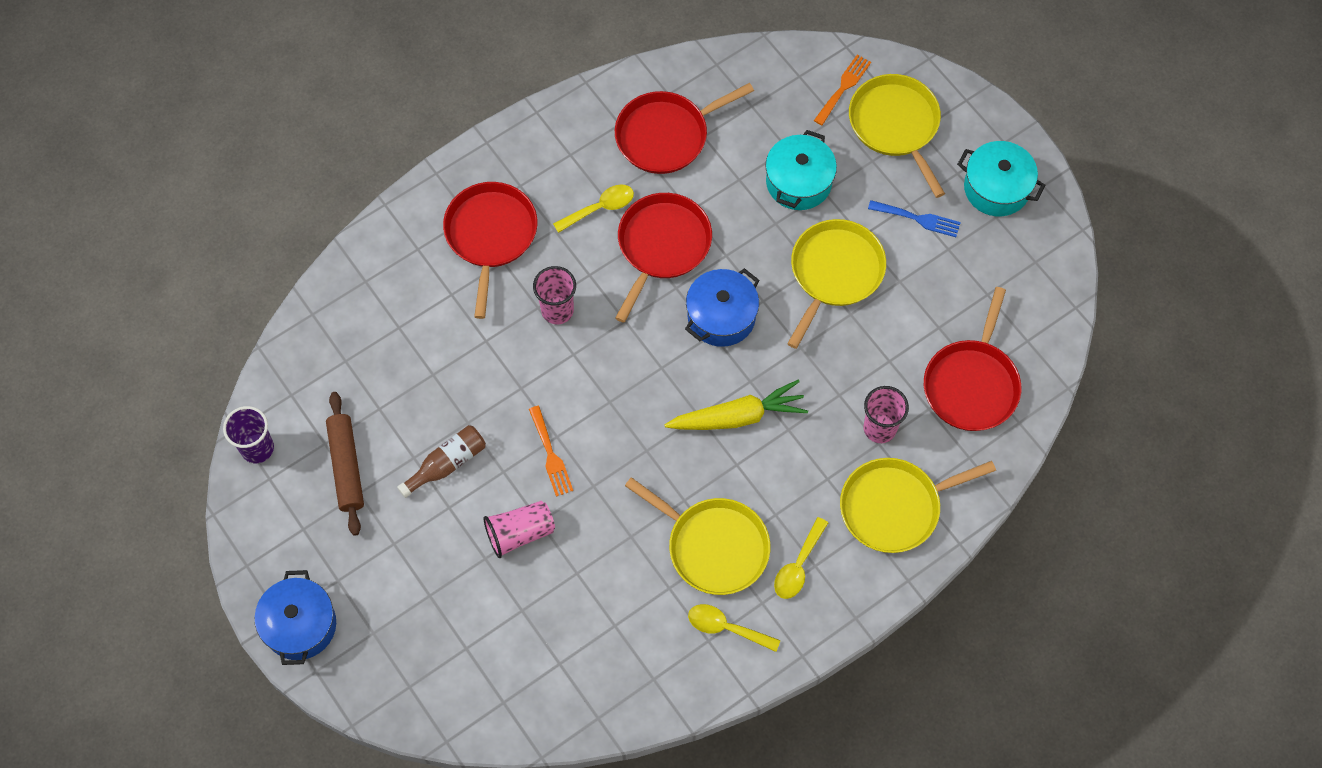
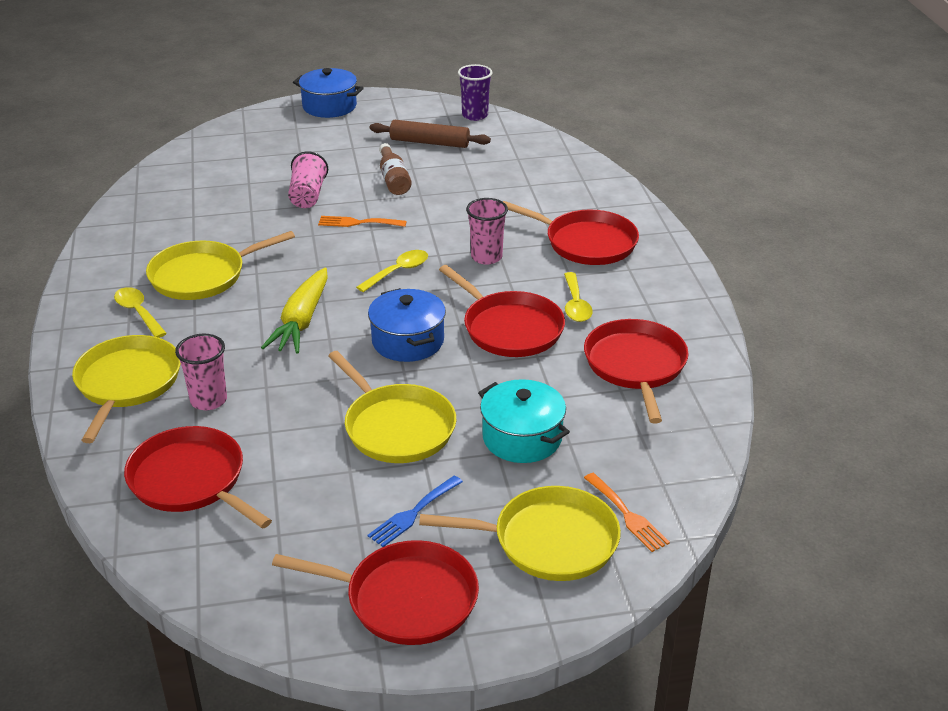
camera: 115 degrees right, 30 degrees down
yellow spoon [688,604,780,652] -> yellow spoon moved to [356,250,428,292]
turquoise pot [957,141,1046,216] -> red pan [272,540,479,645]

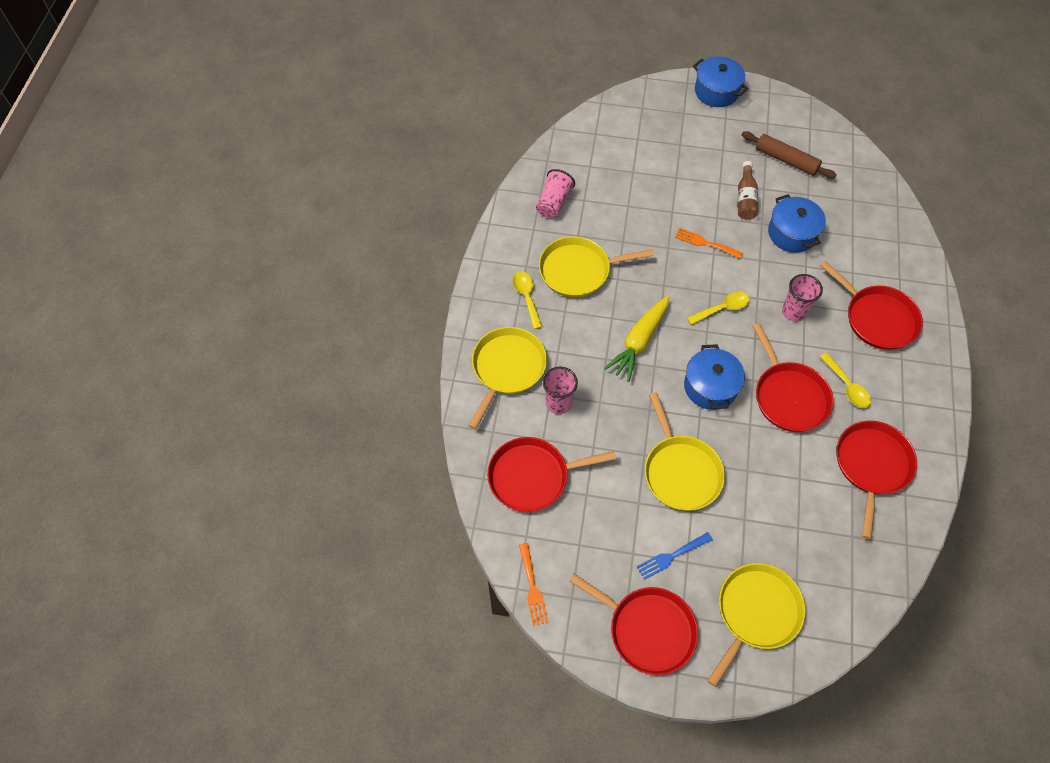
camera: 20 degrees right, 25 degrees up
red pan [124,426,272,529] -> red pan turned 75 degrees counterclockwise [487,437,616,512]
pink cup [288,151,328,208] -> pink cup moved to [536,169,575,218]
yellow pan [419,486,621,581] -> yellow pan turned 75 degrees counterclockwise [707,563,806,687]
purple cup [458,64,492,121] -> none
turquoise pot [478,379,570,463] -> none
yellow spoon [564,272,593,322] -> yellow spoon turned 45 degrees counterclockwise [820,352,871,408]
orange fork [584,473,670,552] -> orange fork moved to [519,543,548,626]
none -> blue pot [768,194,826,253]

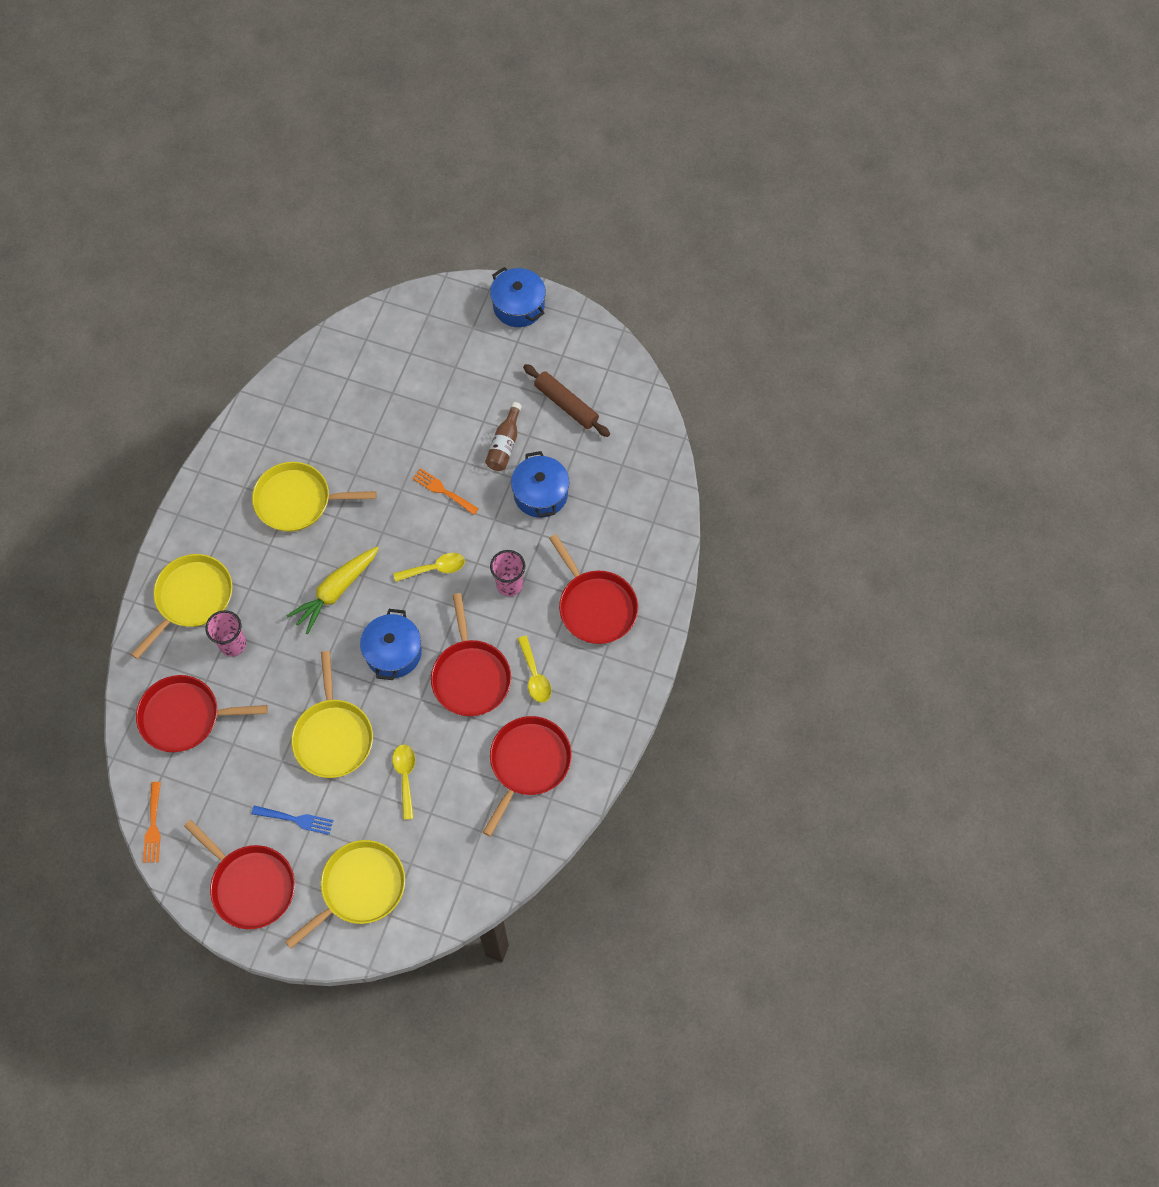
camera: 10 degrees right, 5 degrees up
yellow spoon [512,272,542,329] -> yellow spoon moved to [392,745,415,820]
pink cup [536,169,575,218] -> none
blue fork [637,532,713,580] -> blue fork turned 150 degrees counterclockwise [251,805,334,835]

